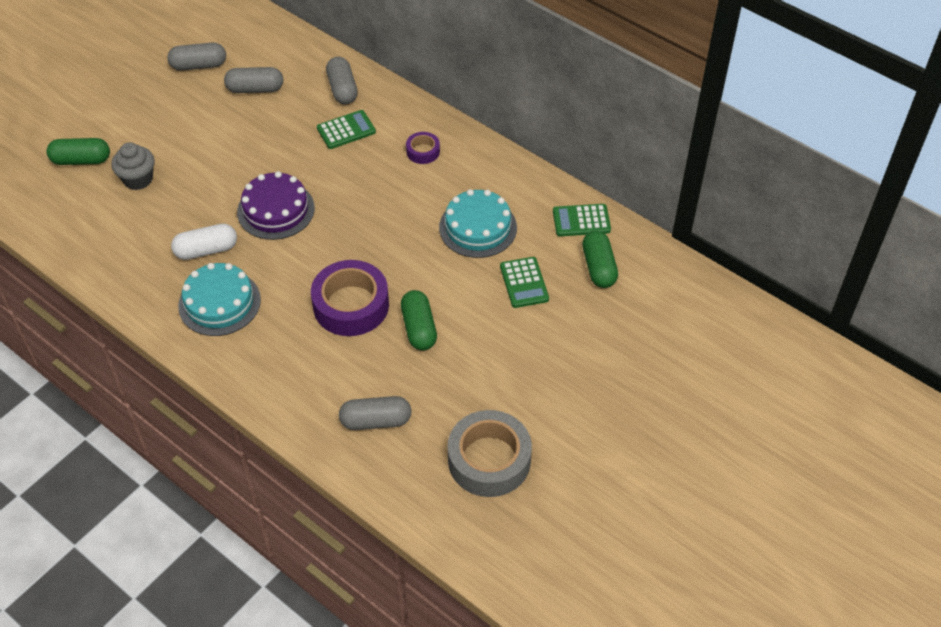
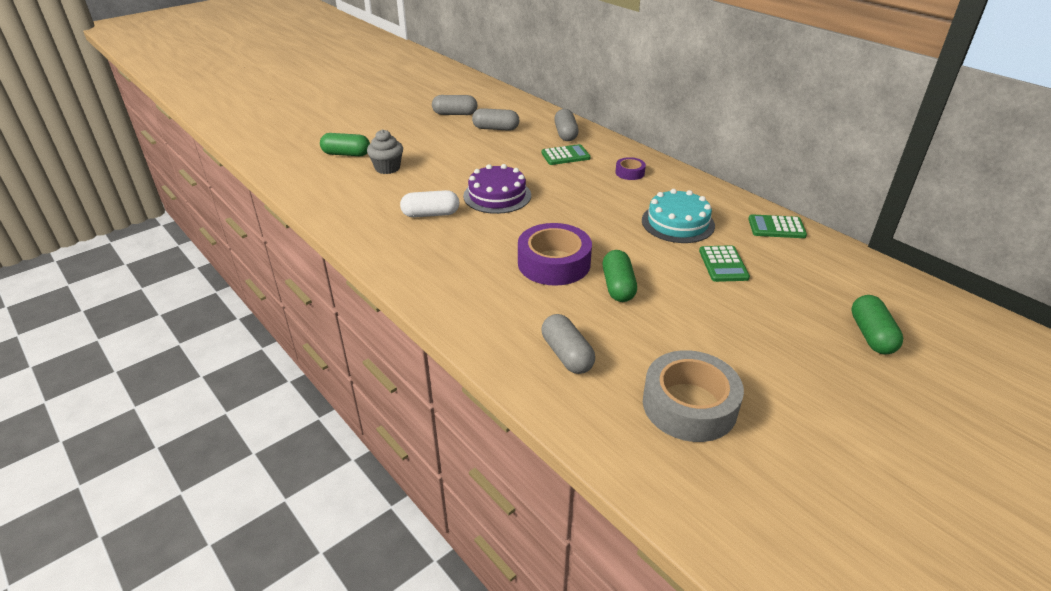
camera: 10 degrees right, 15 degrees down
turquoise cake [178,263,261,336] -> none
grey capsule [339,396,411,430] -> grey capsule turned 60 degrees clockwise [542,314,595,374]
green capsule [582,231,618,288] -> green capsule moved to [851,295,903,354]

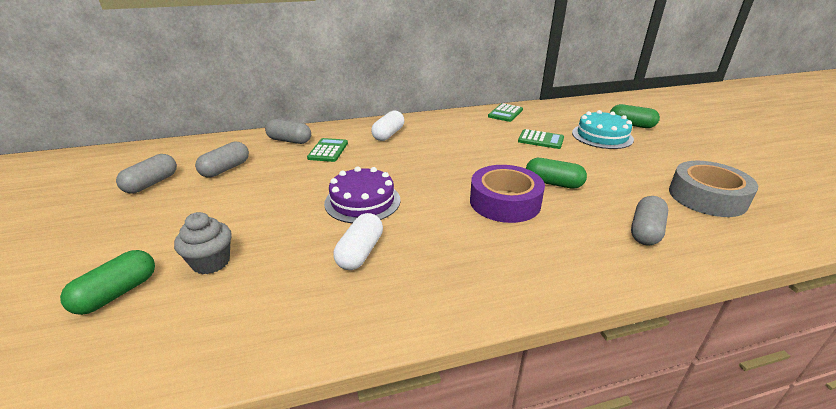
camera: 65 degrees left, 5 degrees down
grey capsule [542,314,595,374] -> grey capsule turned 60 degrees counterclockwise [631,196,668,246]
purple tape [615,157,646,180] -> white capsule [371,111,404,141]
turquoise cake [642,189,715,243] -> turquoise cake moved to [572,110,634,149]

